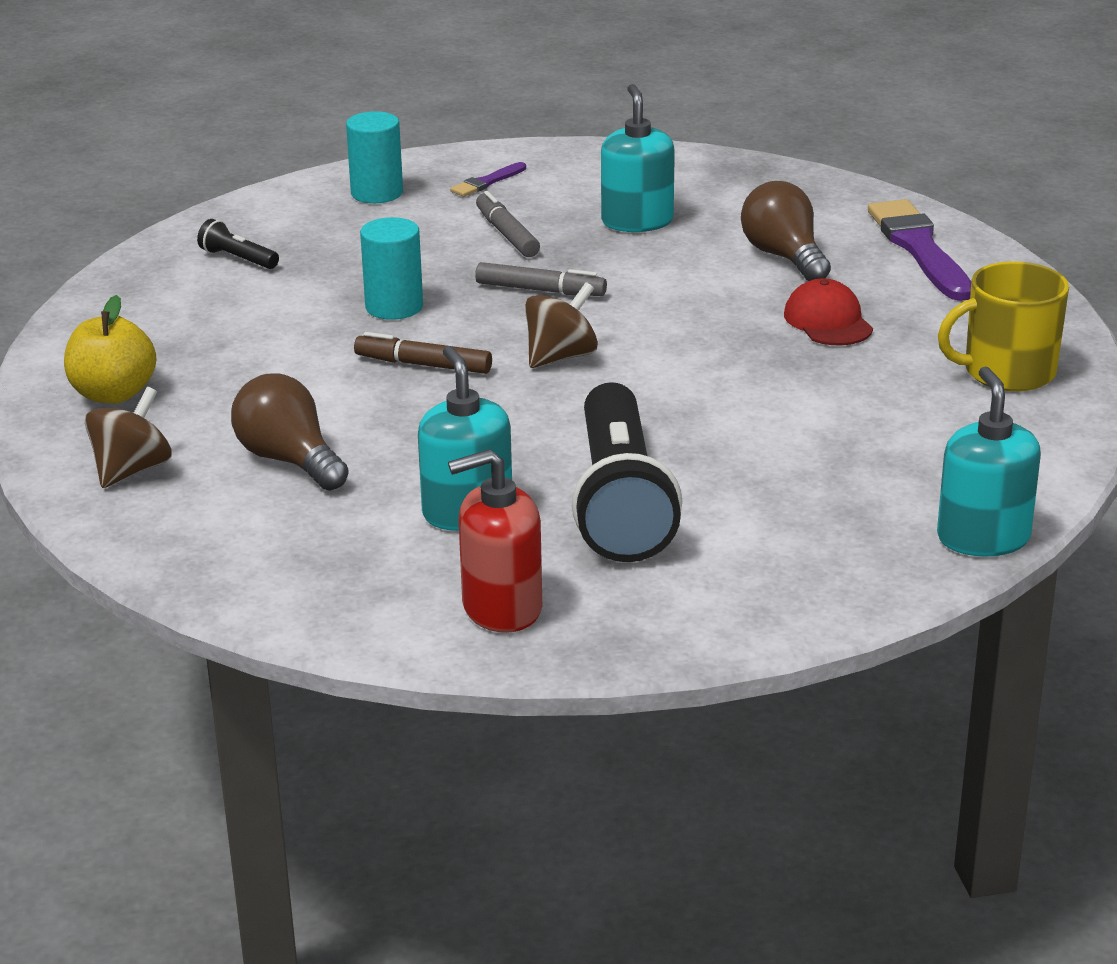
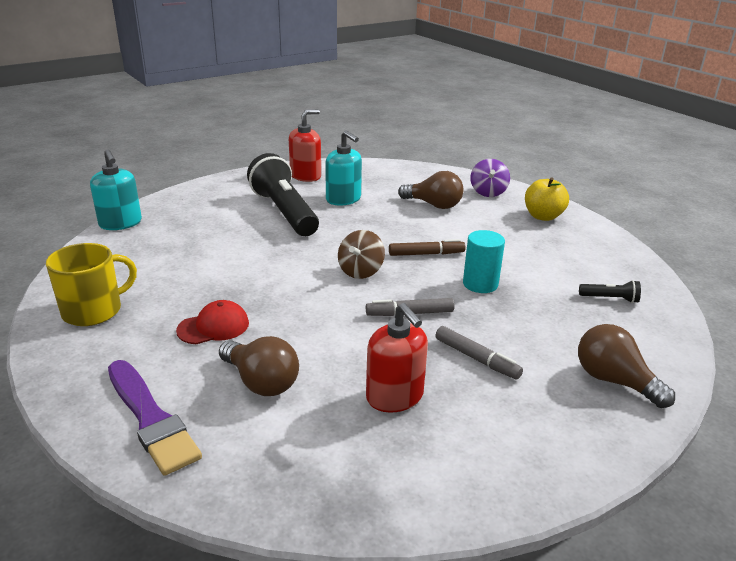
camera: 155 degrees right, 0 degrees up
brown spinning top [85,387,172,488] -> purple spinning top [470,159,510,197]
turquoise cylinder [346,111,403,203] -> brown light bulb [578,324,675,408]
purple brush [450,162,526,197] -> none
turquoise soap dispenser [601,84,675,232] -> red soap dispenser [366,303,428,413]
red cap [784,278,873,346] -> red cap turned 75 degrees counterclockwise [176,300,249,344]

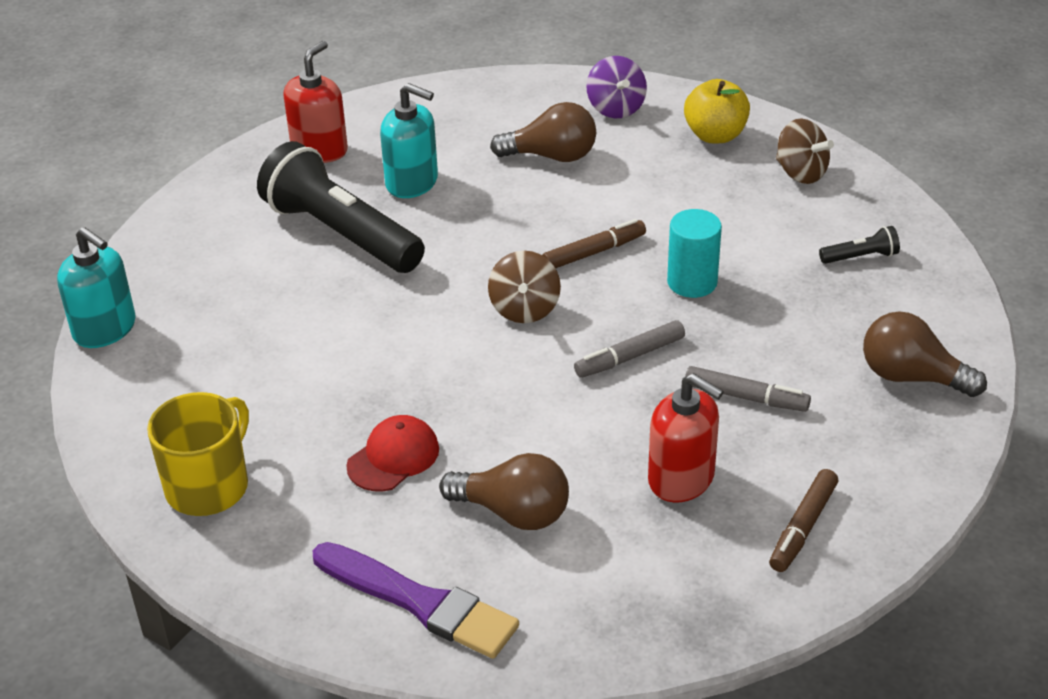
camera: 20 degrees left, 10 degrees up
none -> brown marker [769,469,838,572]
none -> brown spinning top [776,118,834,184]

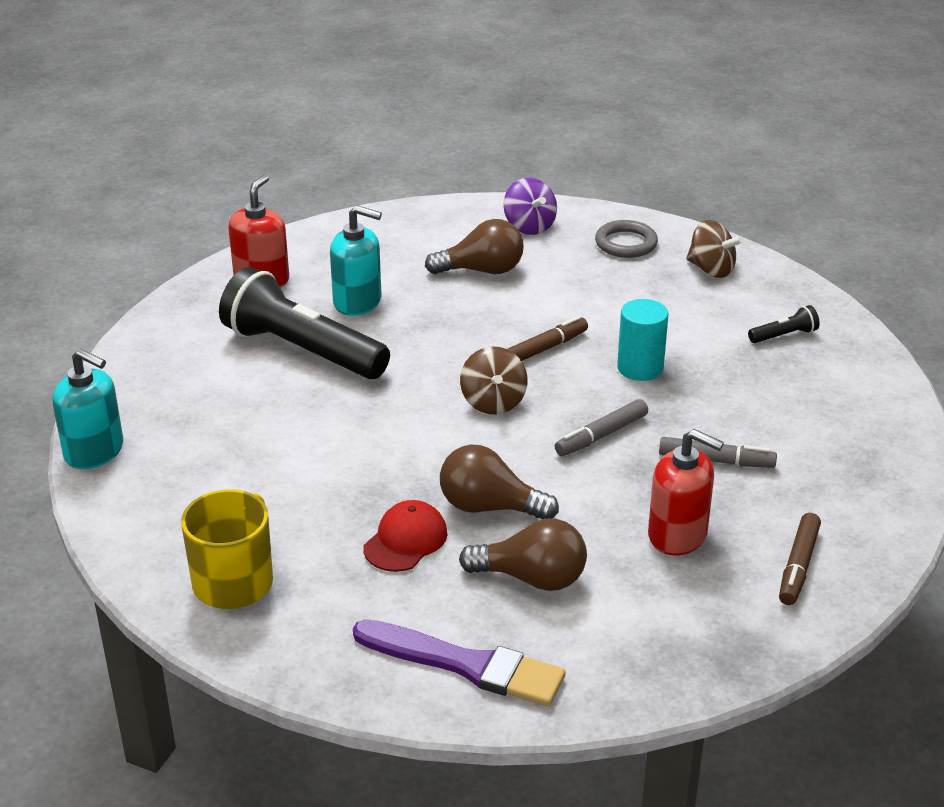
camera: 10 degrees left, 5 degrees down
yellow apple [684,79,750,143] -> grey ring [595,220,658,258]
brown light bulb [863,311,987,397] -> brown light bulb moved to [440,445,559,519]

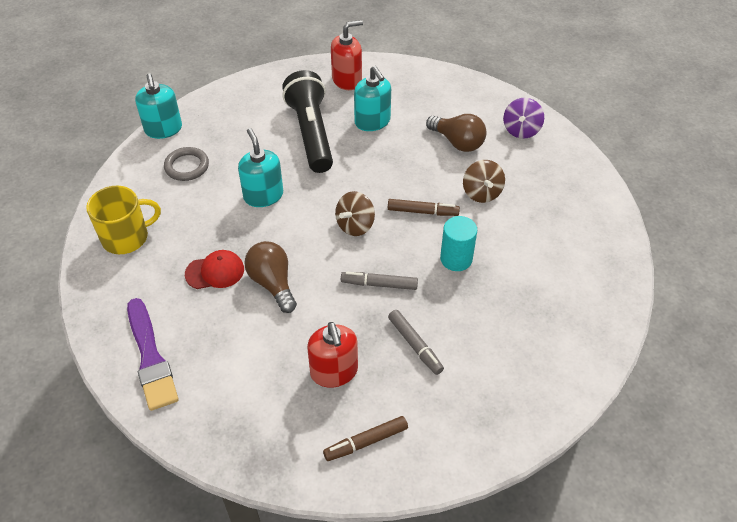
camera: 45 degrees right, 15 degrees up
brown light bulb [459,518,587,591] -> none
grey ring [595,220,658,258] -> grey ring moved to [164,147,209,181]
brown spinning top [686,220,744,278] -> brown spinning top moved to [463,160,505,203]
black flashlight [748,305,820,343] -> none
none -> turquoise soap dispenser [238,128,283,207]

